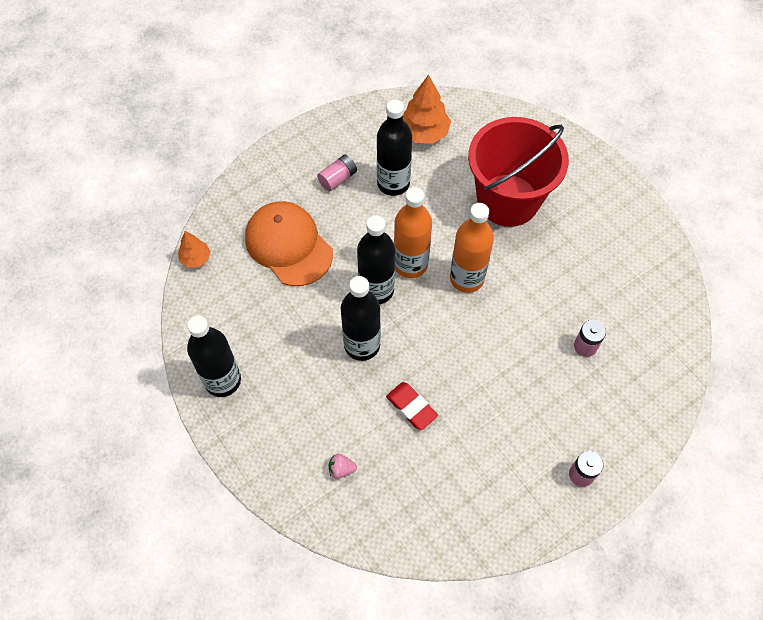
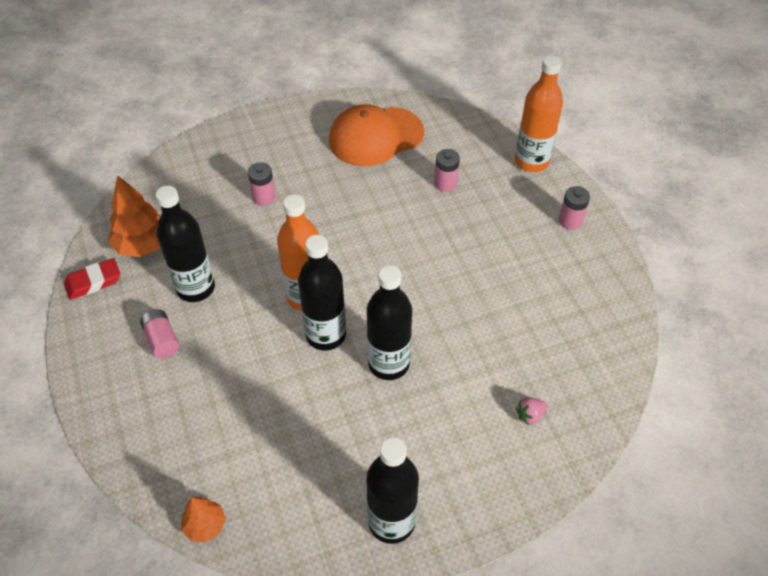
camera: 75 degrees left, 10 degrees down
orange cap [245,201,333,286] -> orange cap moved to [329,104,424,166]
pink strawberry [329,454,357,479] -> pink strawberry turned 45 degrees clockwise [516,397,547,425]
red eraser [386,382,438,430] -> red eraser moved to [64,258,120,300]
orange bottle [450,203,494,293] -> orange bottle moved to [515,56,563,172]
red bucket [468,117,569,227] -> pink battery [248,162,276,205]

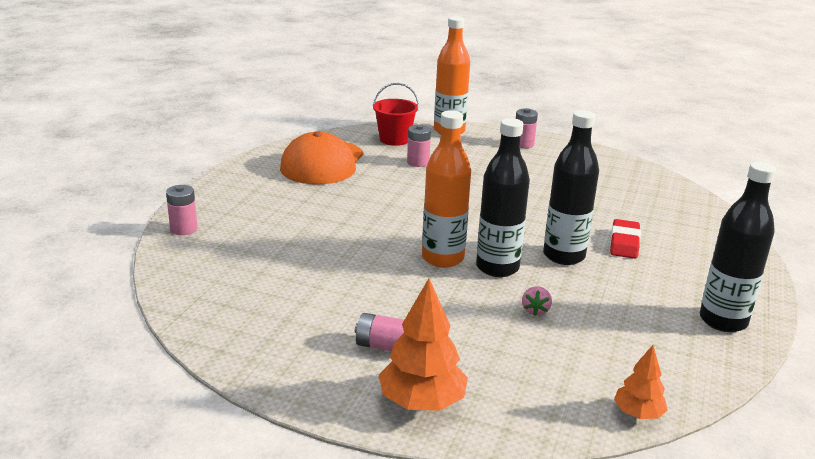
camera: 50 degrees left, 25 degrees down
red eraser [64,258,120,300] -> red eraser moved to [610,219,641,259]
orange tree [108,175,161,257] -> orange tree moved to [379,278,468,411]
black bottle [156,185,215,302] -> none
pink battery [248,162,276,205] -> pink battery moved to [166,185,198,235]
pink strawberry [516,397,547,425] -> pink strawberry moved to [522,286,552,316]
none -> red bucket [373,83,419,146]

